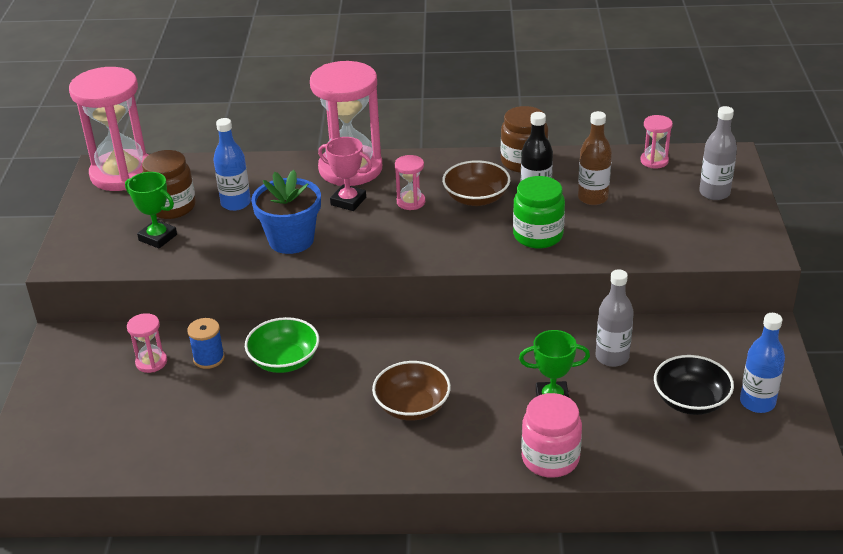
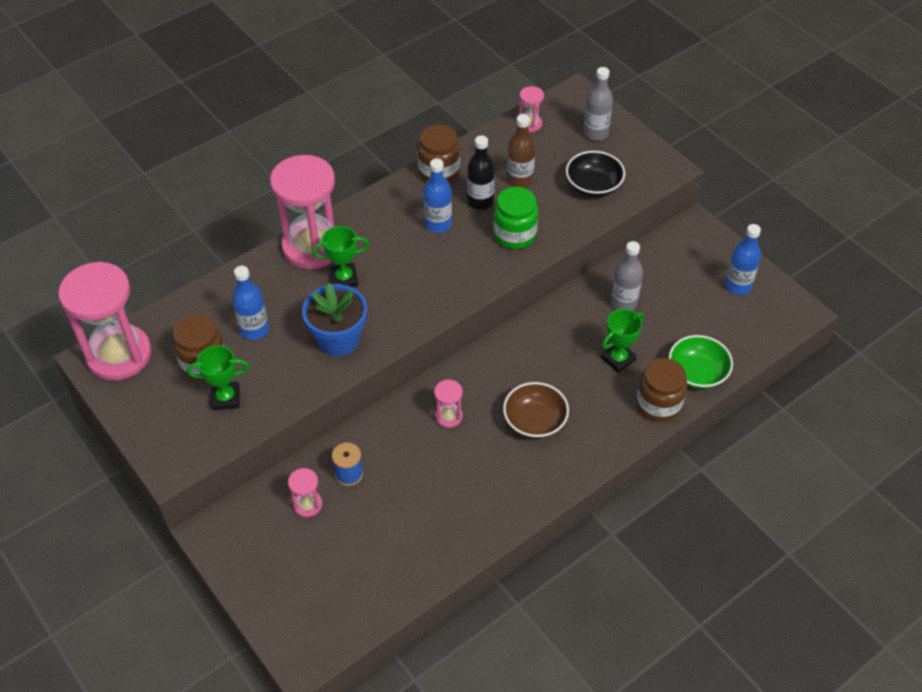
camera: 40 degrees left, 15 degrees up
green bowl [245,317,319,373] -> green bowl moved to [669,335,733,389]
pink trophy [318,137,372,211] -> green trophy [312,226,369,287]
pink hourglass [395,155,425,210] -> pink hourglass moved to [434,379,463,428]
brown bowl [442,160,510,206] -> blue bottle [423,158,452,233]
pink jar [521,393,582,478] -> brown jar [636,358,687,422]
black bowl [654,355,734,415] -> black bowl moved to [566,151,625,197]

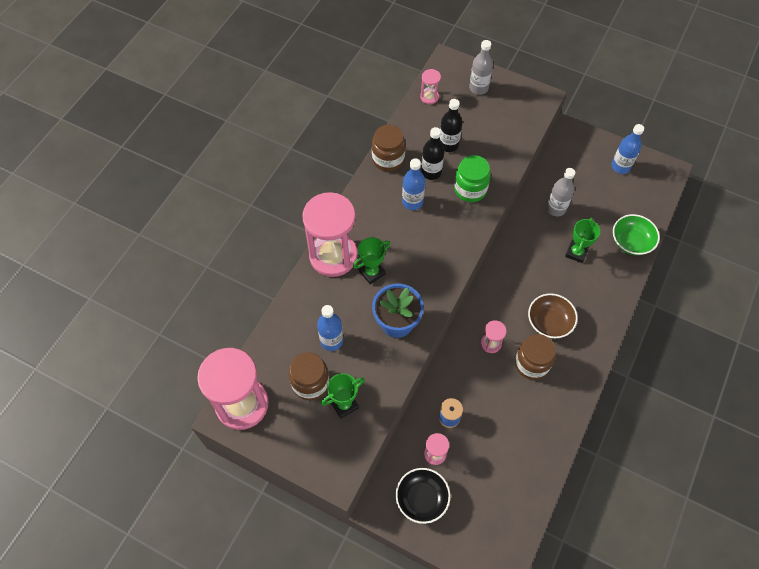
camera: 25 degrees left, 10 degrees up
brown bottle [507,114,535,188] -> black bottle [440,99,462,152]
black bowl [566,151,625,197] -> black bowl moved to [396,468,450,524]
brown jar [636,358,687,422] -> brown jar moved to [515,334,556,380]

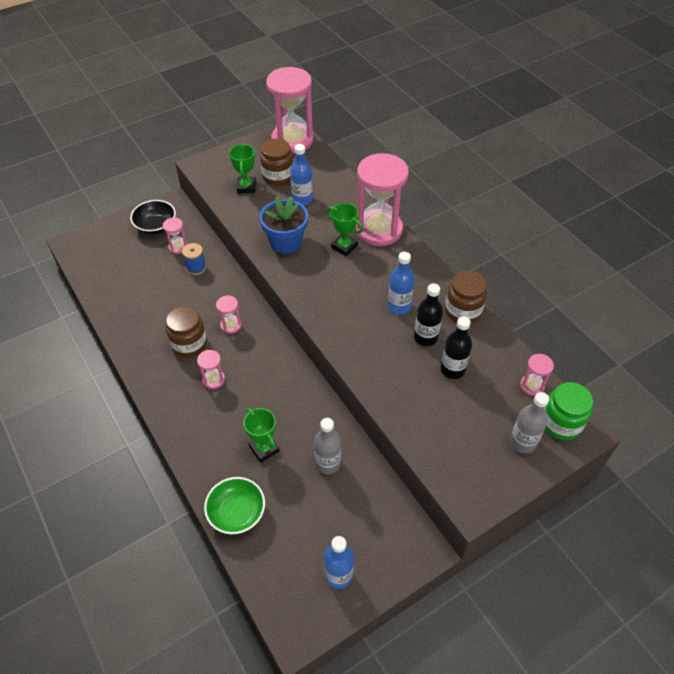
camera: 120 degrees right, 10 degrees down
green trophy [353,237,390,284] -> green trophy turned 45 degrees counterclockwise [327,203,363,256]
green jar [454,155,491,202] -> green jar moved to [545,382,593,440]
brown bowl [528,293,578,338] -> pink hourglass [197,350,225,389]

